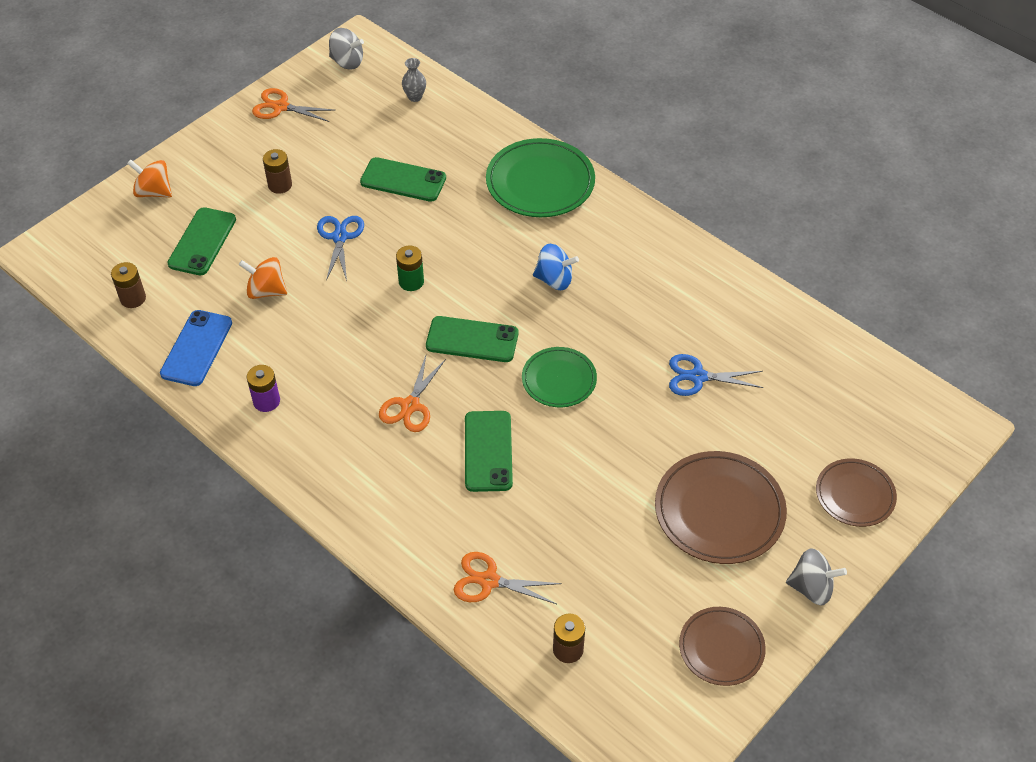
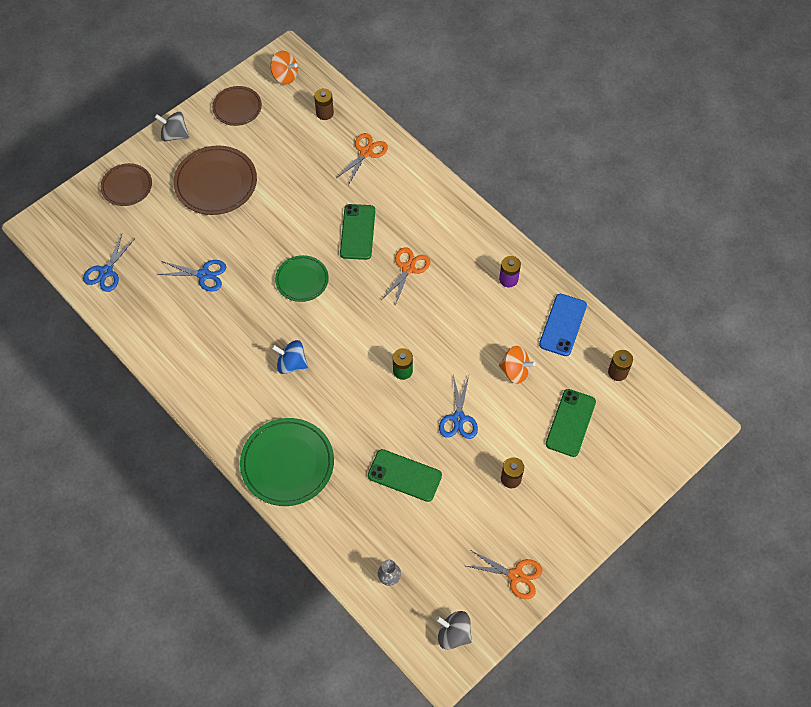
camera: 175 degrees left, 10 degrees up
orange spinning top [127,159,172,197] -> orange spinning top moved to [270,51,298,85]
green phone [426,316,518,362] -> none
orange scissors [454,552,562,604] -> orange scissors turned 75 degrees counterclockwise [336,133,388,185]
none -> blue scissors [83,235,135,292]

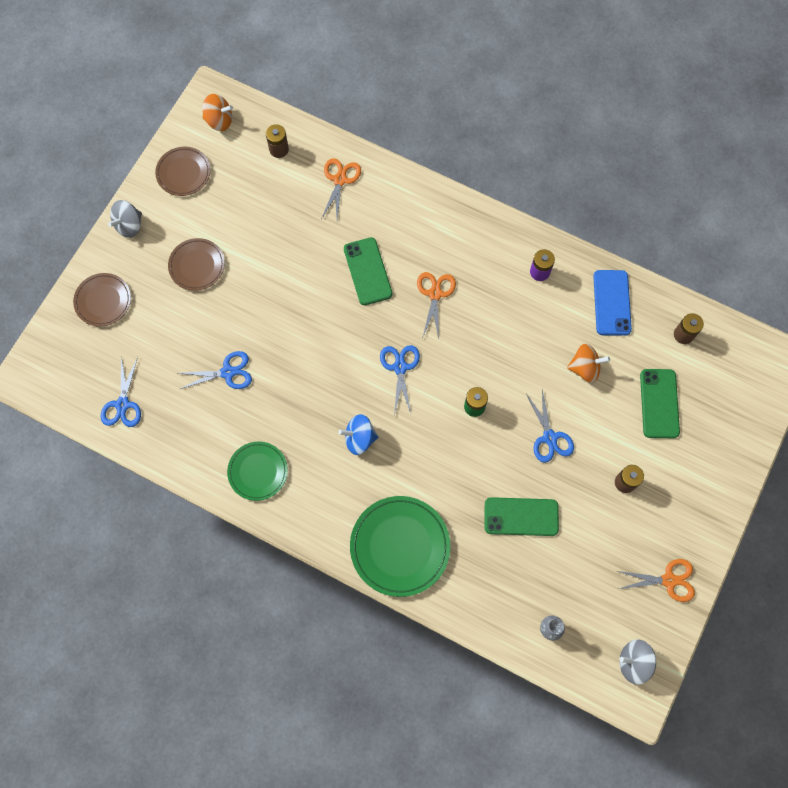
camera: 20 degrees left, 10 degrees up
grey spinning top [155,112,189,141] -> grey spinning top turned 45 degrees counterclockwise [108,200,142,238]
brown plate [173,146,257,215] -> brown plate [168,238,225,291], size x0.61
green plate [275,255,329,302] -> green plate moved to [227,441,288,501]
none -> blue scissors [380,345,420,415]

